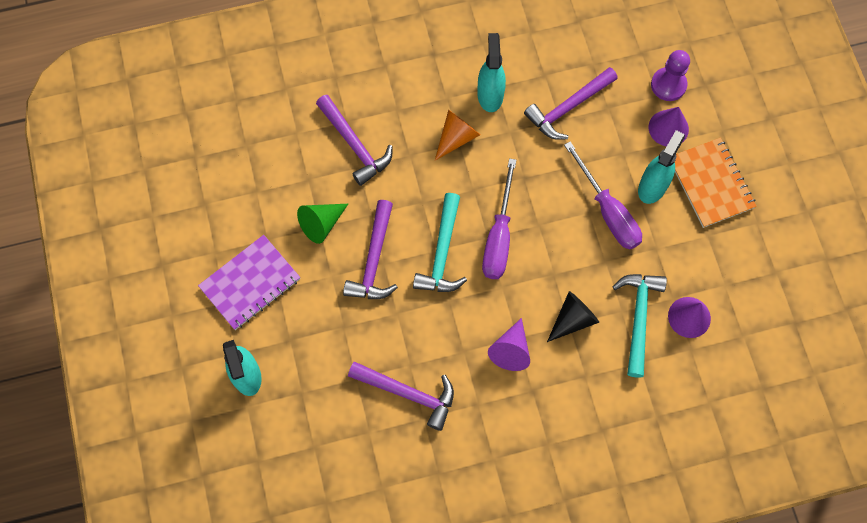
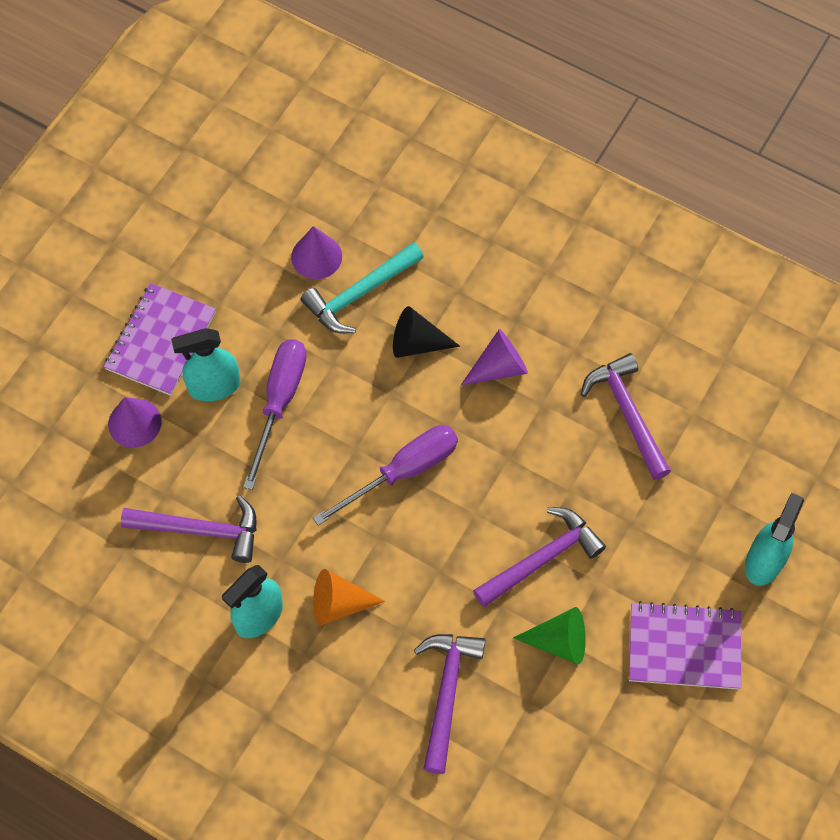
camera: 135 degrees left, 5 degrees down
turquoise hammer [413,193,467,292] -> none
purple pawn [651,50,690,101] -> none
orange notebook [675,137,757,228] -> purple notebook [104,283,216,396]

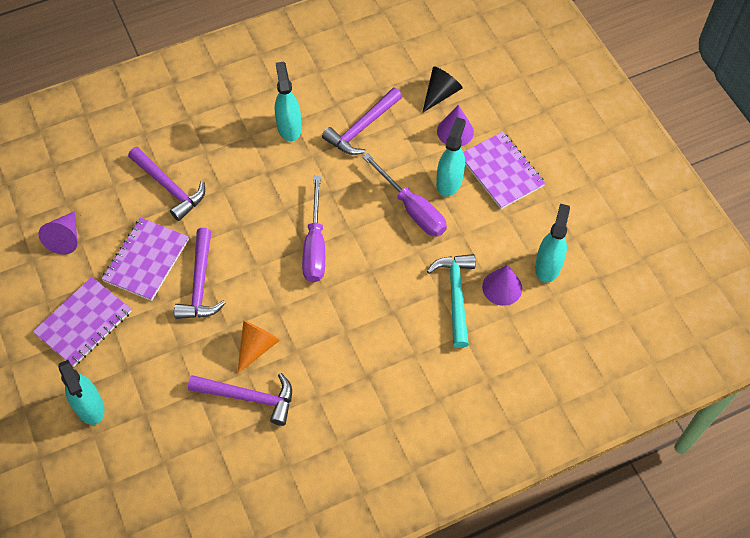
camera: 125 degrees right, 5 degrees down
orange cone [313,569,385,626] -> orange cone moved to [237,320,280,374]
black cone [393,306,460,358] -> black cone moved to [422,66,463,113]
purple cone [461,329,528,385] -> purple cone moved to [38,211,77,255]
green cone [513,607,586,664] -> purple notebook [102,218,189,301]
none -> turquoise spray bottle [535,204,570,283]

